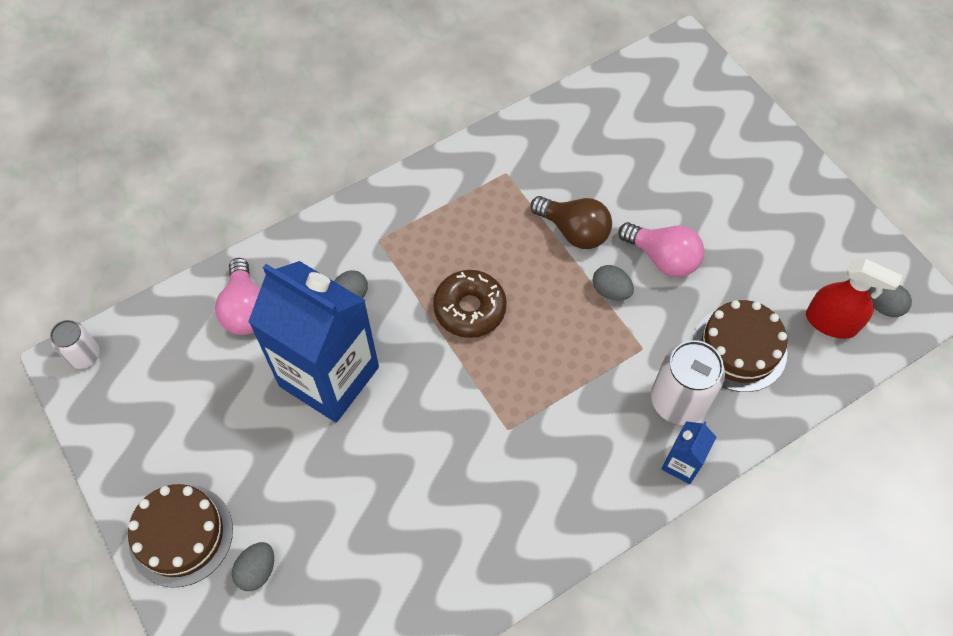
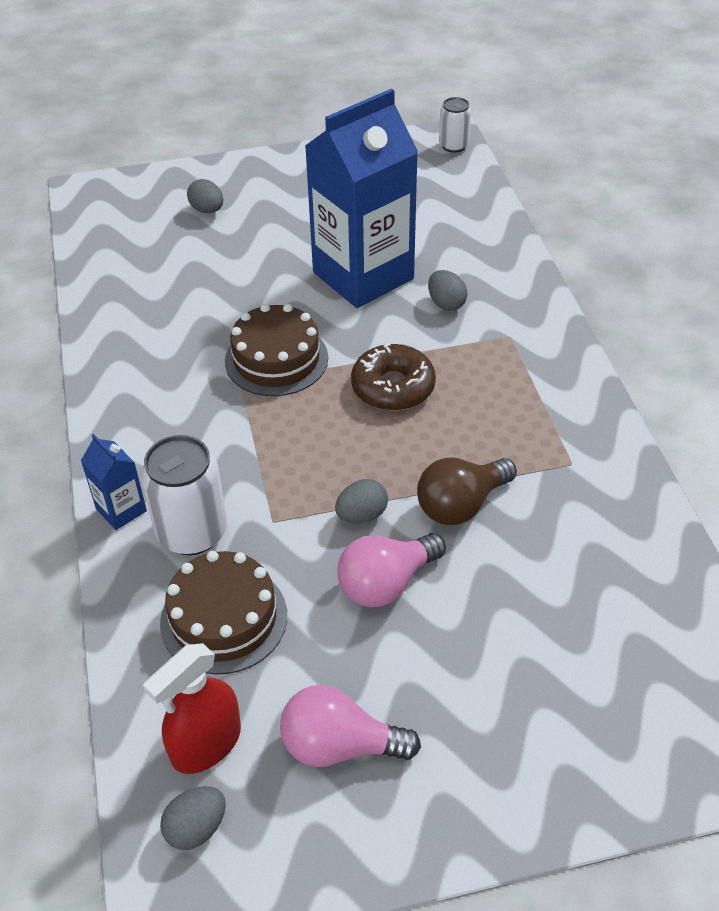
camera: 110 degrees right, 15 degrees down
brown cake [128,484,233,588] -> brown cake moved to [225,304,328,396]
pink light bulb [215,258,260,335] -> pink light bulb moved to [280,685,421,767]

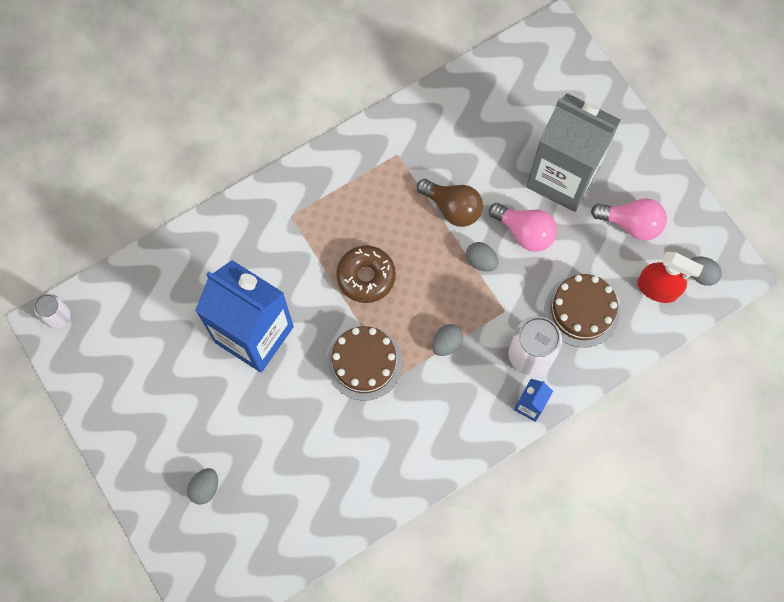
camera: 110 degrees left, 25 degrees up
pink light bulb [280,685,421,767] -> pink light bulb turned 60 degrees counterclockwise [591,198,667,241]
grey egg [428,270,468,311] -> grey egg moved to [432,324,463,356]
none -> grey carton [526,93,621,212]

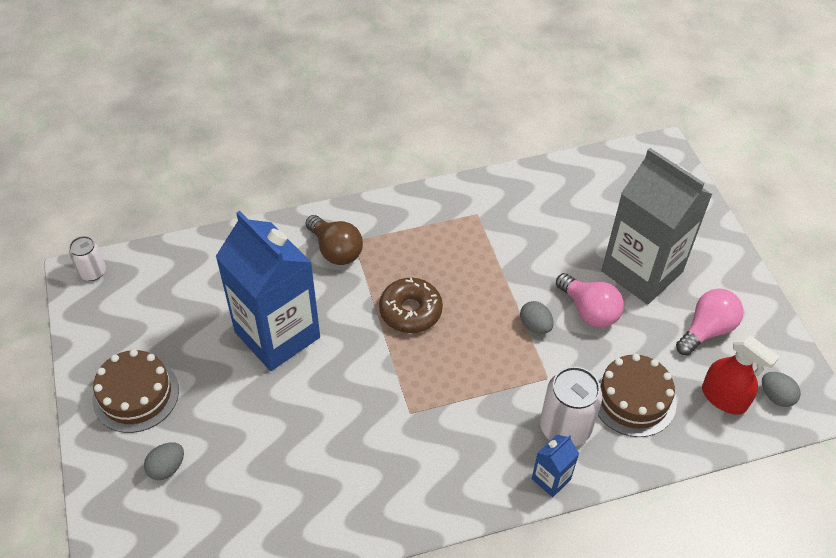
camera: 15 degrees right, 20 degrees down
brown cake [326,326,403,401] -> brown cake moved to [92,349,179,433]
brown light bulb [417,179,483,227] -> brown light bulb moved to [306,215,363,265]
grey egg [432,324,463,356] -> none
pink light bulb [591,198,667,241] -> pink light bulb turned 75 degrees counterclockwise [676,288,743,355]

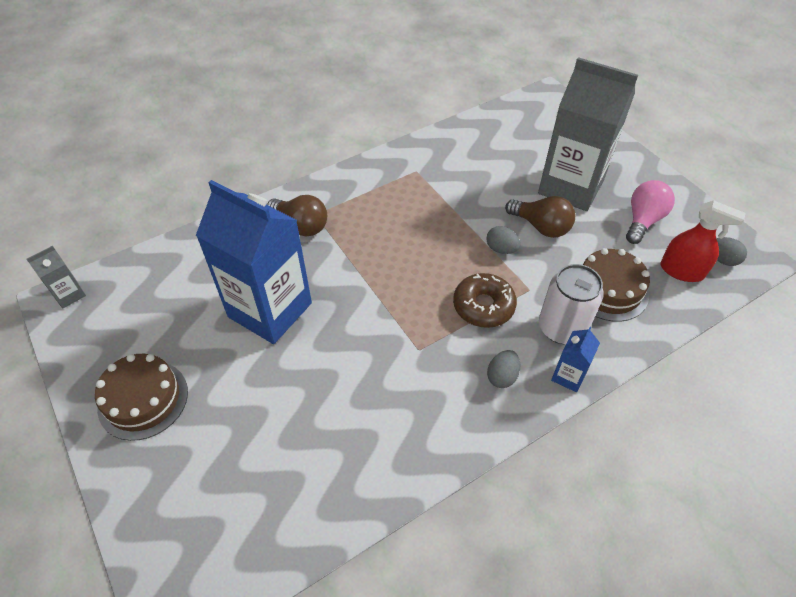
camera: 15 degrees left, 0 degrees up
white can [69,236,106,281] -> grey carton [26,246,86,309]
grey egg [144,442,184,480] -> grey egg moved to [487,350,520,388]
brown donut [379,278,443,333] -> brown donut moved to [453,273,517,328]
pink light bulb [556,273,624,328] -> brown light bulb [505,196,575,238]

